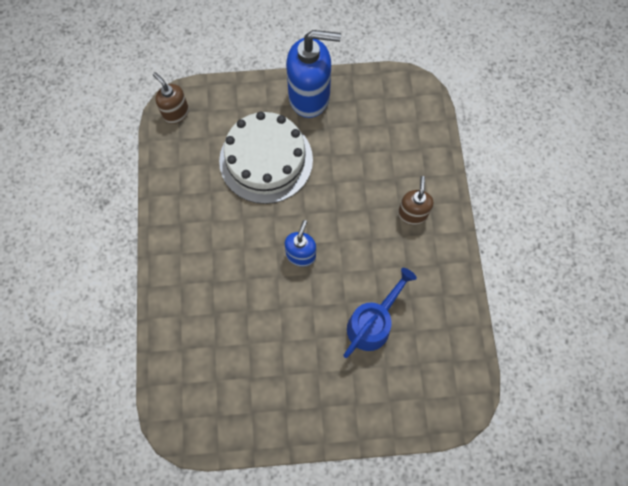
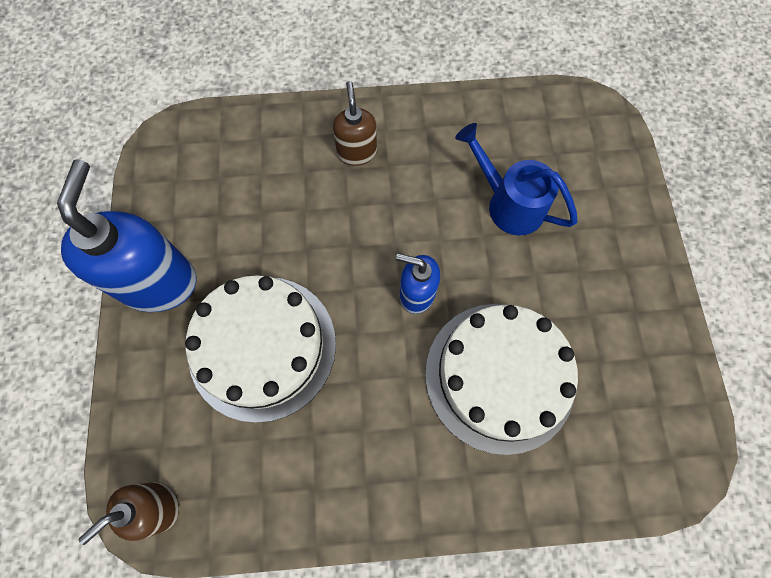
camera: 90 degrees left, 0 degrees up
brown soap dispenser [398,176,434,225] -> brown soap dispenser turned 75 degrees clockwise [333,81,377,166]
none -> white cake [425,304,578,455]

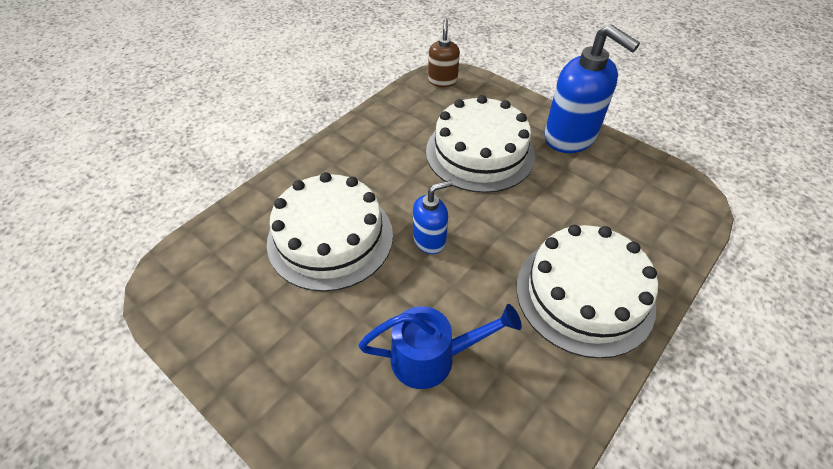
camera: 135 degrees right, 20 degrees down
brown soap dispenser [333,81,377,166] -> white cake [516,225,658,358]

